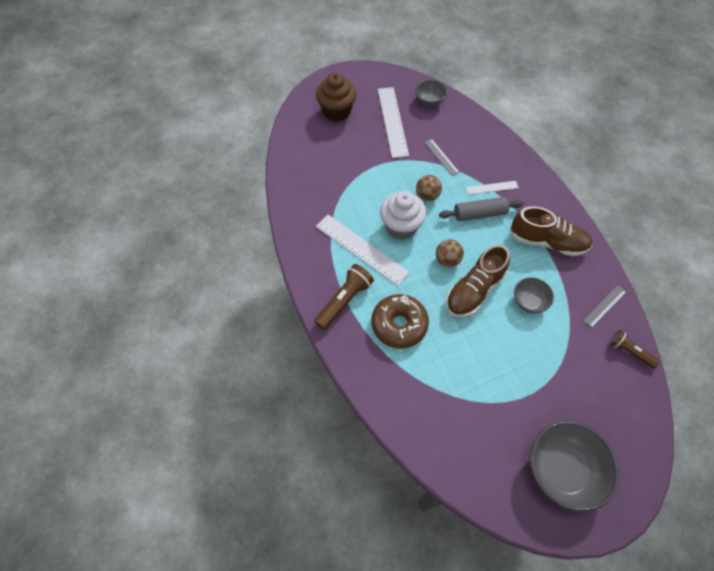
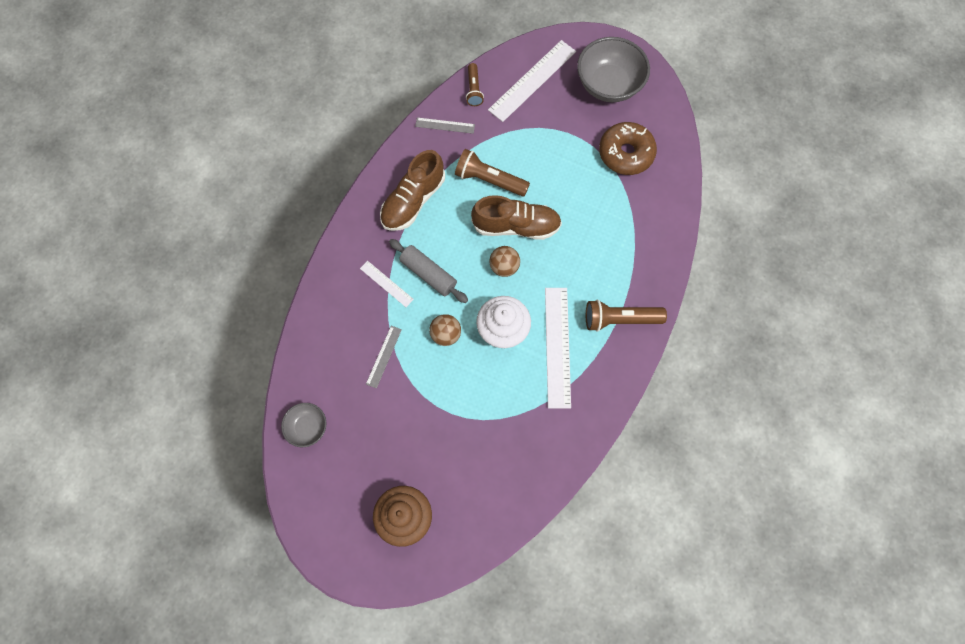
camera: 130 degrees left, 10 degrees up
brown donut [371,294,429,348] -> brown donut moved to [599,122,657,175]
white ruler [378,87,409,158] -> white ruler moved to [488,40,576,122]
brown shoe [510,207,592,256] -> brown shoe turned 120 degrees counterclockwise [380,150,445,231]
grey bowl [514,277,554,313] -> brown flashlight [455,149,530,197]

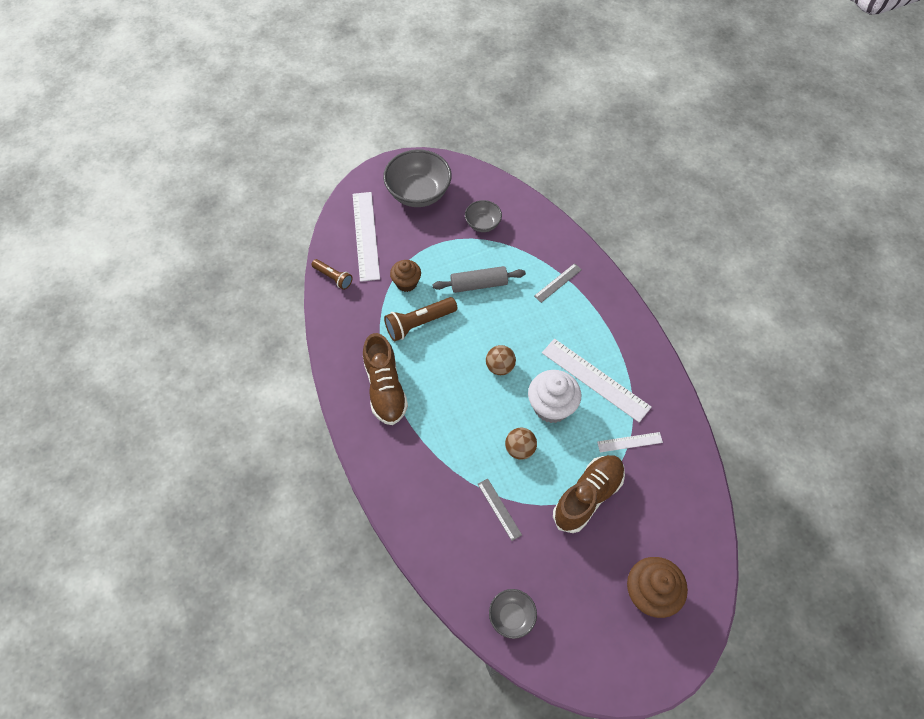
camera: 50 degrees left, 10 degrees down
white ruler [360,261,414,307] -> white ruler moved to [597,432,663,452]
grey rolling pin [389,239,468,303] -> grey rolling pin moved to [432,266,526,293]
grey ruler [415,117,475,134] -> grey ruler moved to [534,263,582,303]
brown shoe [471,195,562,240] -> brown shoe moved to [553,455,625,533]
brown flashlight [586,300,667,332] -> none
brown donut [599,122,657,175] -> grey bowl [465,200,502,232]
none -> brown cupcake [390,260,421,292]

